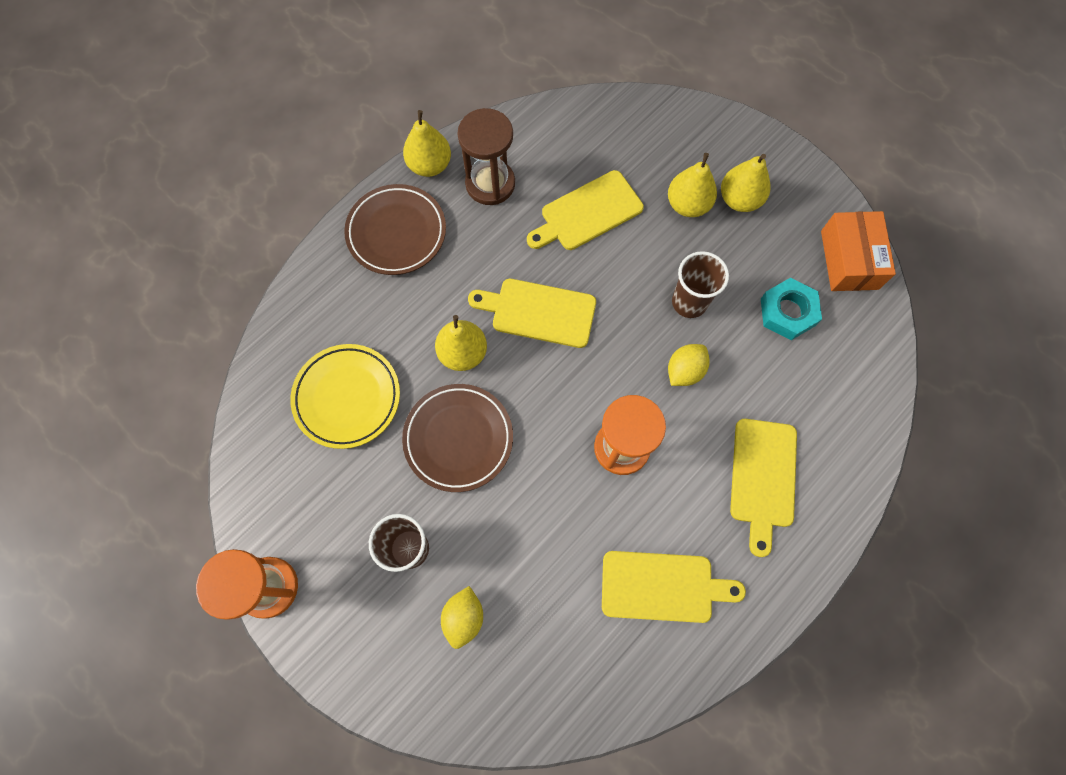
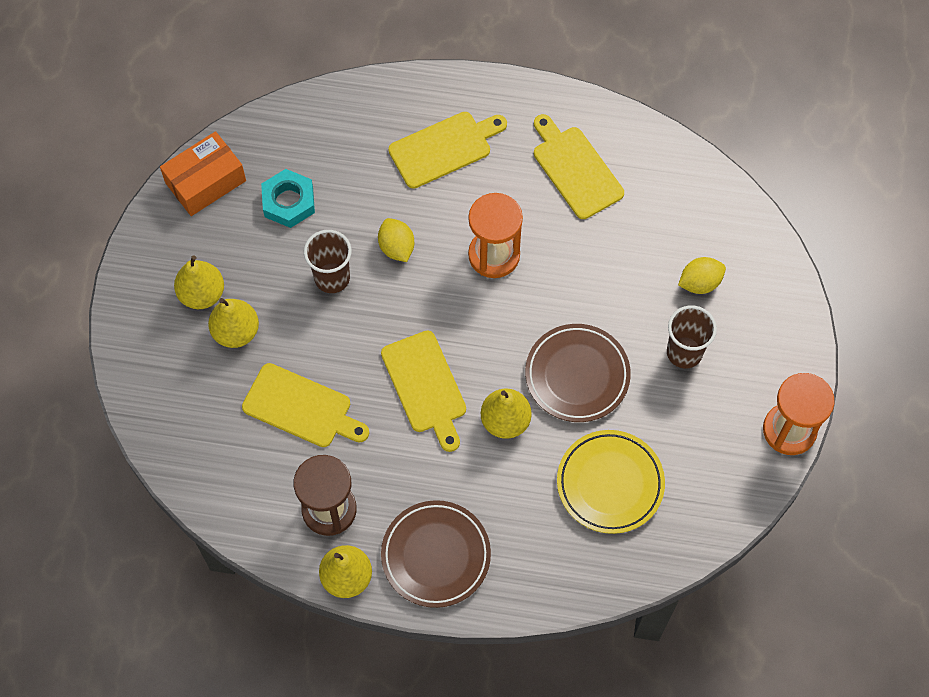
camera: 125 degrees left, 5 degrees down
yellow lemon [668,344,709,386] -> yellow lemon turned 60 degrees clockwise [378,218,414,262]

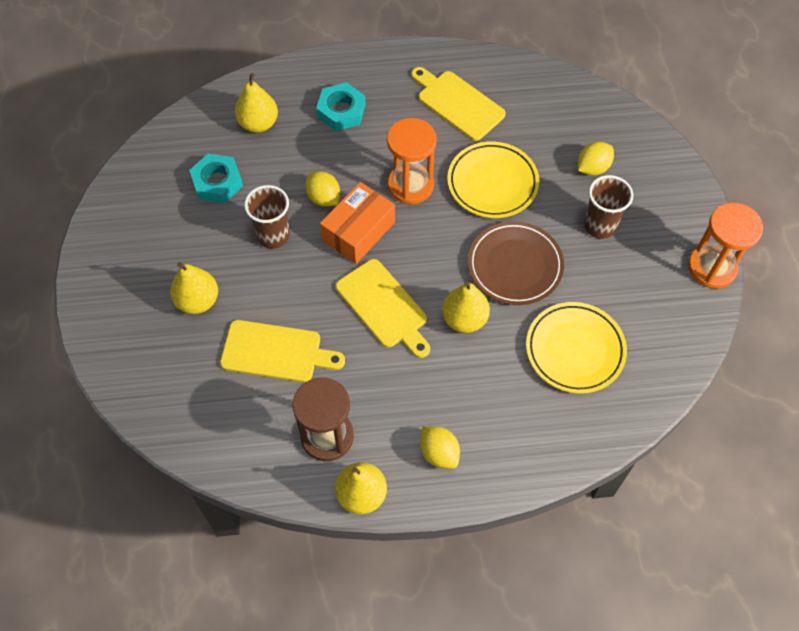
camera: 15 degrees left, 5 degrees down
orange box [160,131,246,216] -> orange box moved to [320,182,395,264]
yellow pear [174,255,224,309] -> yellow pear moved to [235,73,278,133]
brown plate [381,500,491,608] -> yellow lemon [420,426,460,469]
yellow cutting board [388,112,507,189] -> turquoise nut [316,82,366,131]
none -> yellow plate [447,142,539,218]

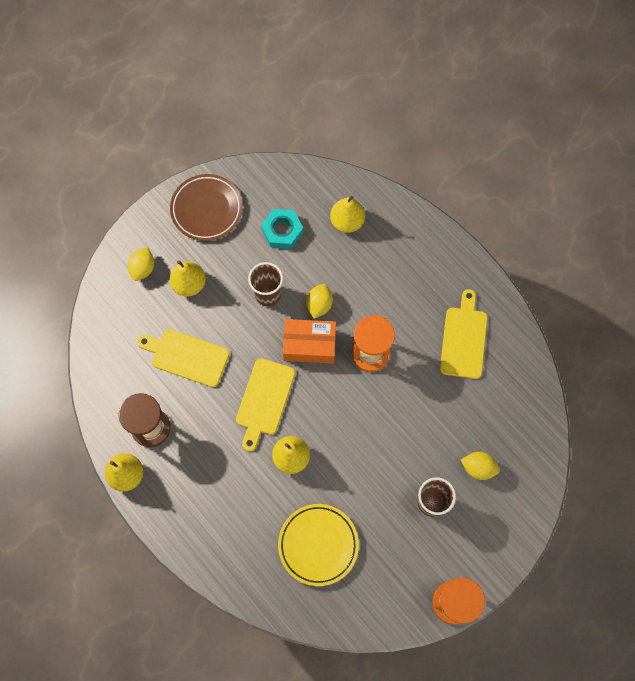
camera: 55 degrees right, 10 degrees up
yellow cutting board [220,320,345,382] -> yellow cutting board turned 135 degrees clockwise [137,329,230,387]
turquoise nut [316,82,366,131] -> none
yellow lemon [420,426,460,469] -> yellow lemon moved to [127,247,154,281]
yellow plate [447,142,539,218] -> none
brown plate [468,221,564,305] -> brown plate moved to [170,174,243,241]

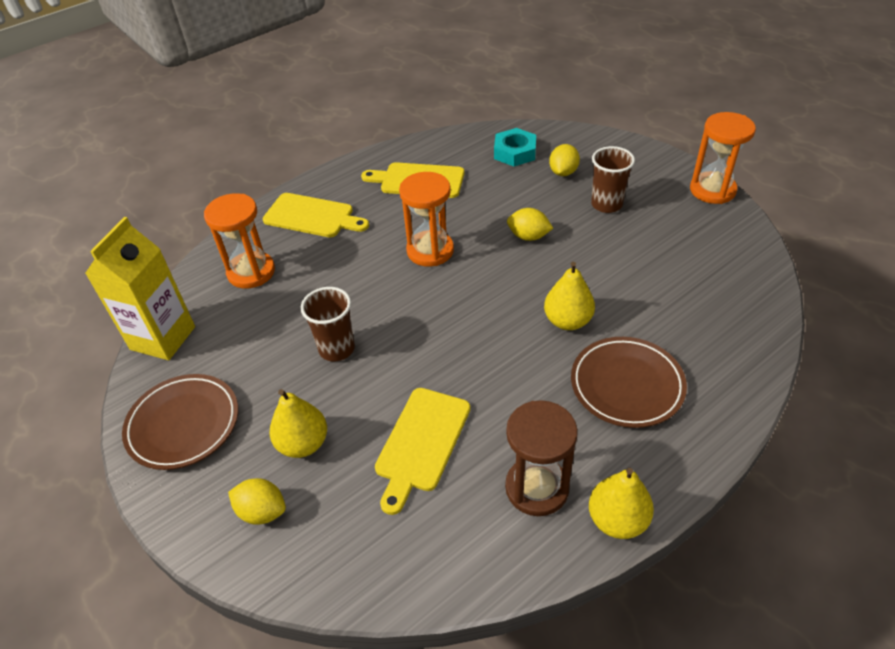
camera: 85 degrees left, 25 degrees down
yellow cutting board [236,358,295,452] -> yellow cutting board moved to [262,193,369,237]
turquoise nut [261,209,303,249] -> turquoise nut moved to [494,128,536,166]
yellow plate [278,504,359,586] -> none
orange box [283,319,336,364] -> none
yellow lemon [306,284,333,319] -> yellow lemon moved to [507,208,553,241]
yellow pear [330,196,365,233] -> orange hourglass [204,193,275,289]
none -> yellow carton [85,217,195,360]
none -> brown plate [571,337,687,428]

